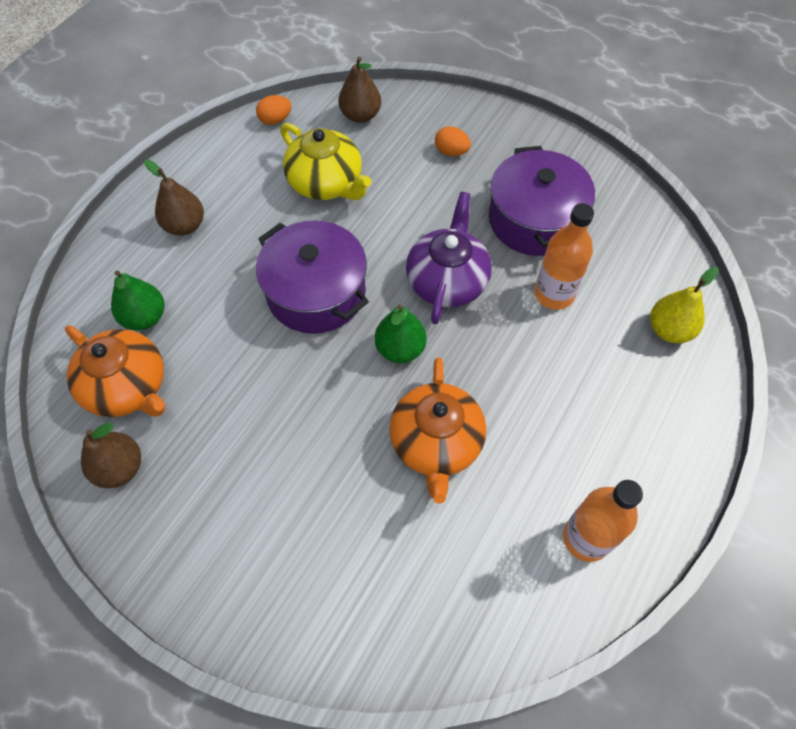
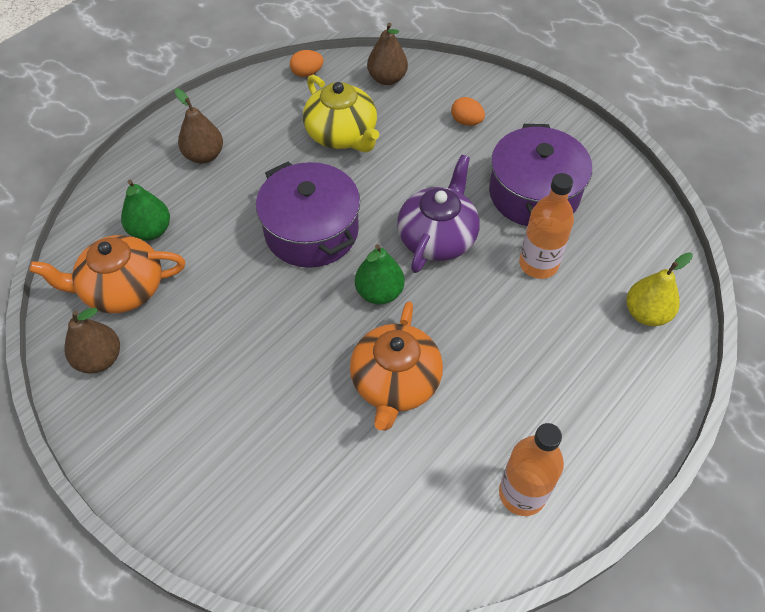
camera: 10 degrees right, 5 degrees down
orange teapot [65,325,166,417] -> orange teapot turned 120 degrees clockwise [29,235,185,314]

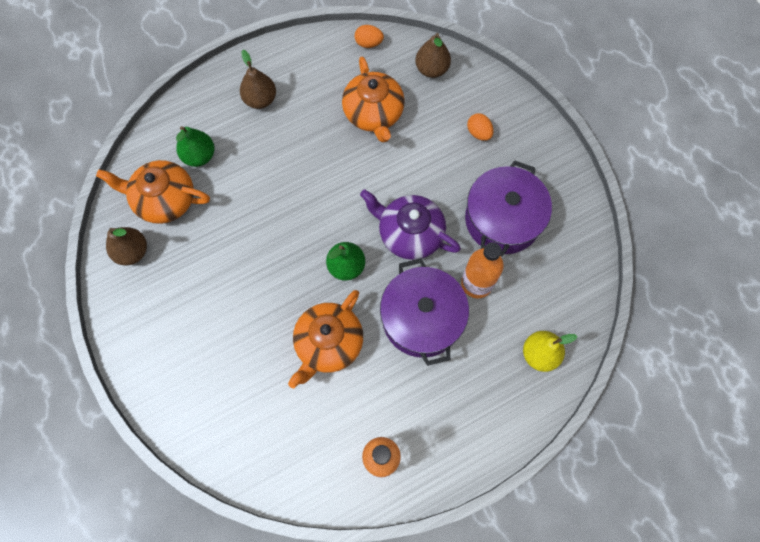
camera: 20 degrees right, 15 degrees up
purple pot [256,161,360,268] -> purple pot moved to [380,258,469,366]
yellow teapot [303,75,379,152] -> orange teapot [342,57,405,142]
purple teapot [397,155,480,273] -> purple teapot turned 105 degrees counterclockwise [360,189,461,260]

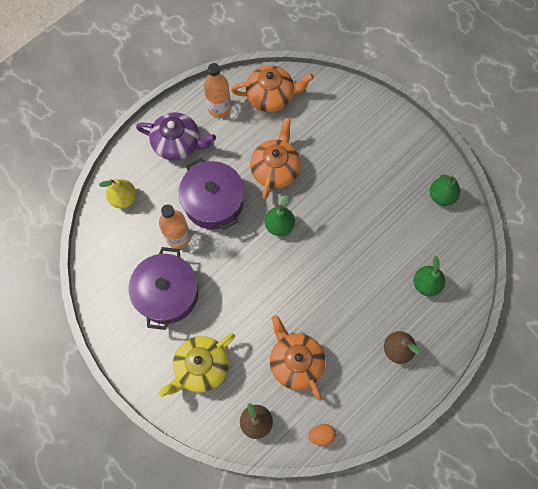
camera: 165 degrees right, 0 degrees up
orange teapot [96,160,210,224] -> orange teapot moved to [231,65,314,112]
brown pear [106,227,147,265] -> green pear [430,174,460,206]
purple teapot [360,189,461,260] -> purple teapot moved to [136,112,216,161]
orange egg [467,113,494,141] -> yellow teapot [158,334,235,397]

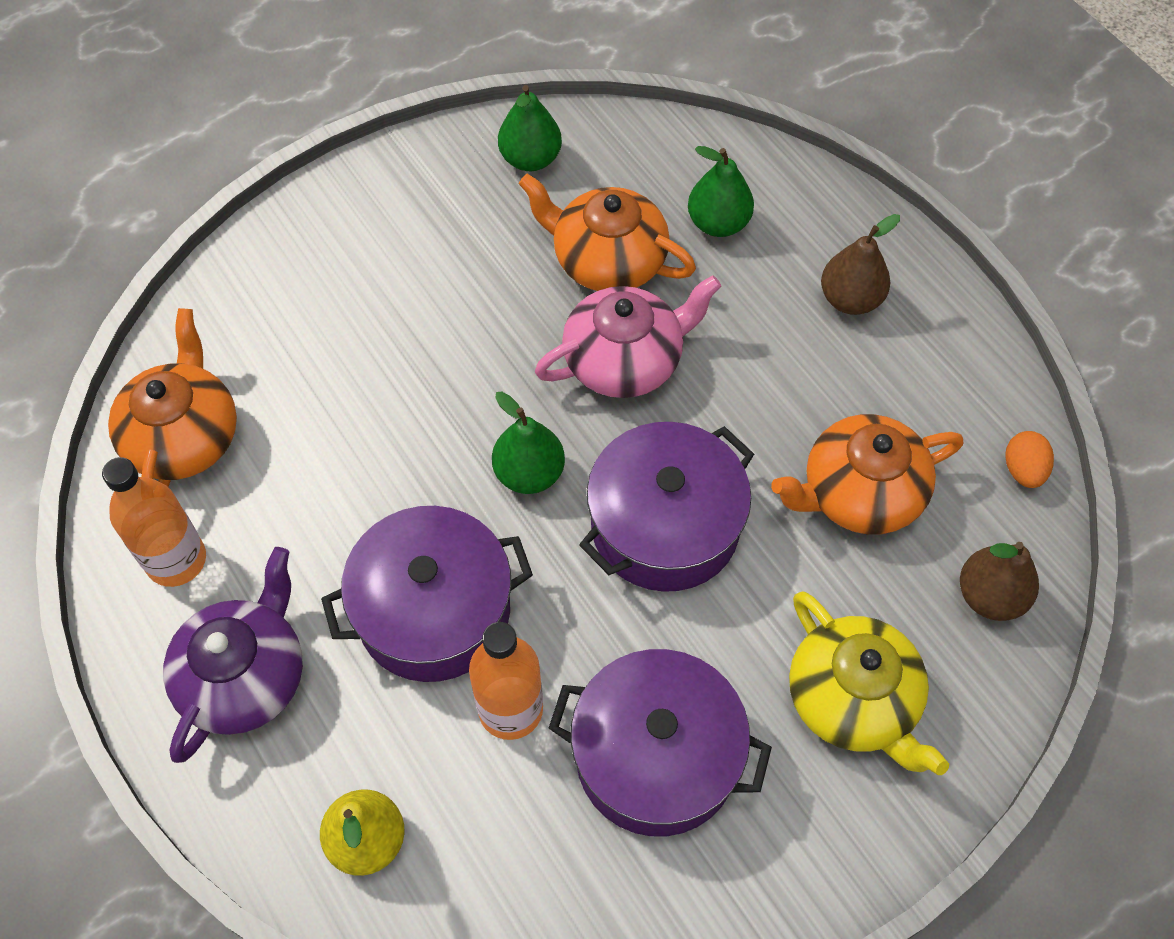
camera: 80 degrees left, 10 degrees down
orange teapot [250,118,301,199] -> orange teapot moved to [519,174,696,291]
none -> pink teapot [535,275,721,398]
none -> purple pot [579,422,754,592]

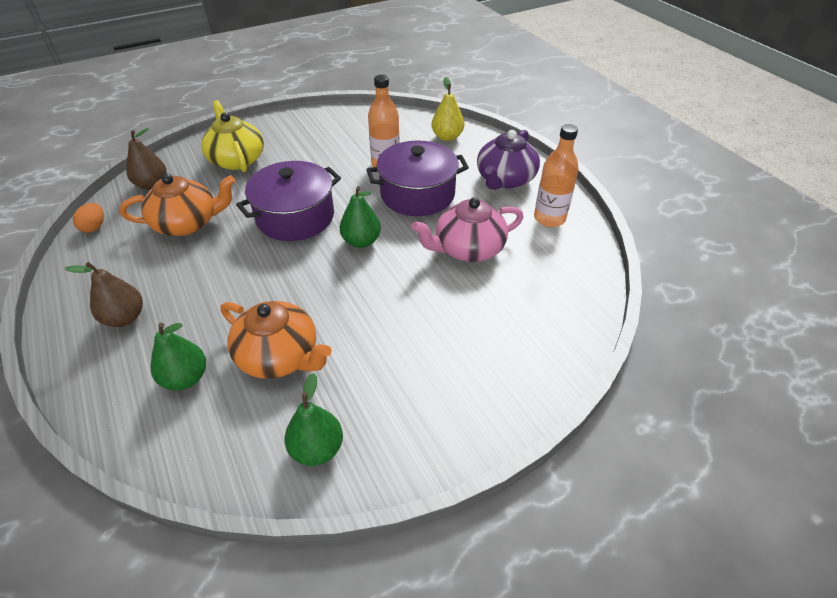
camera: 175 degrees left, 15 degrees down
orange teapot [108,308,237,487] -> none
pink teapot [535,275,721,398] -> pink teapot moved to [412,197,524,262]
purple pot [549,649,772,836] -> none

